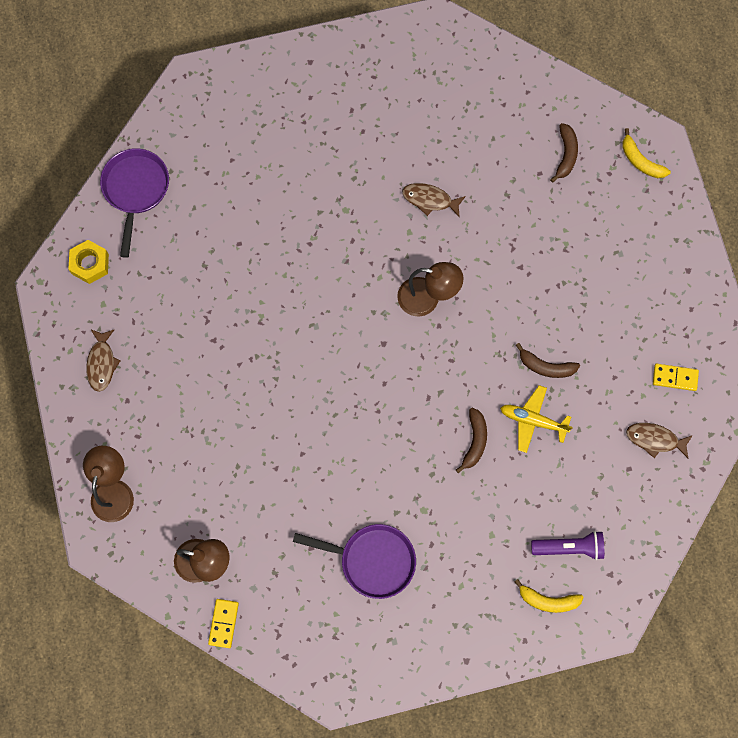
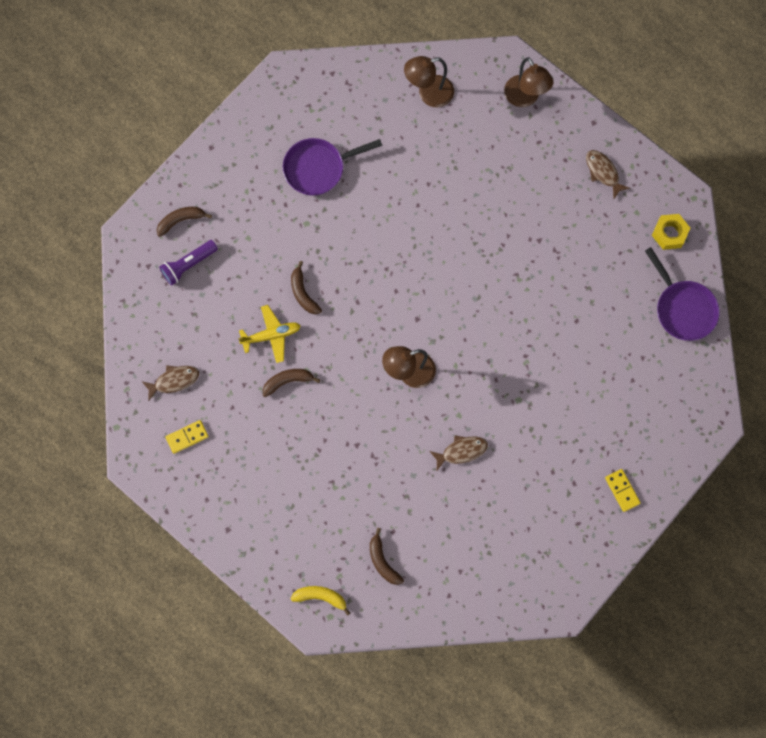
camera: 145 degrees right, 0 degrees up
yellow domino [208,599,239,648] -> yellow domino moved to [605,469,641,512]
yellow banana [515,579,584,613] -> brown banana [157,207,212,237]

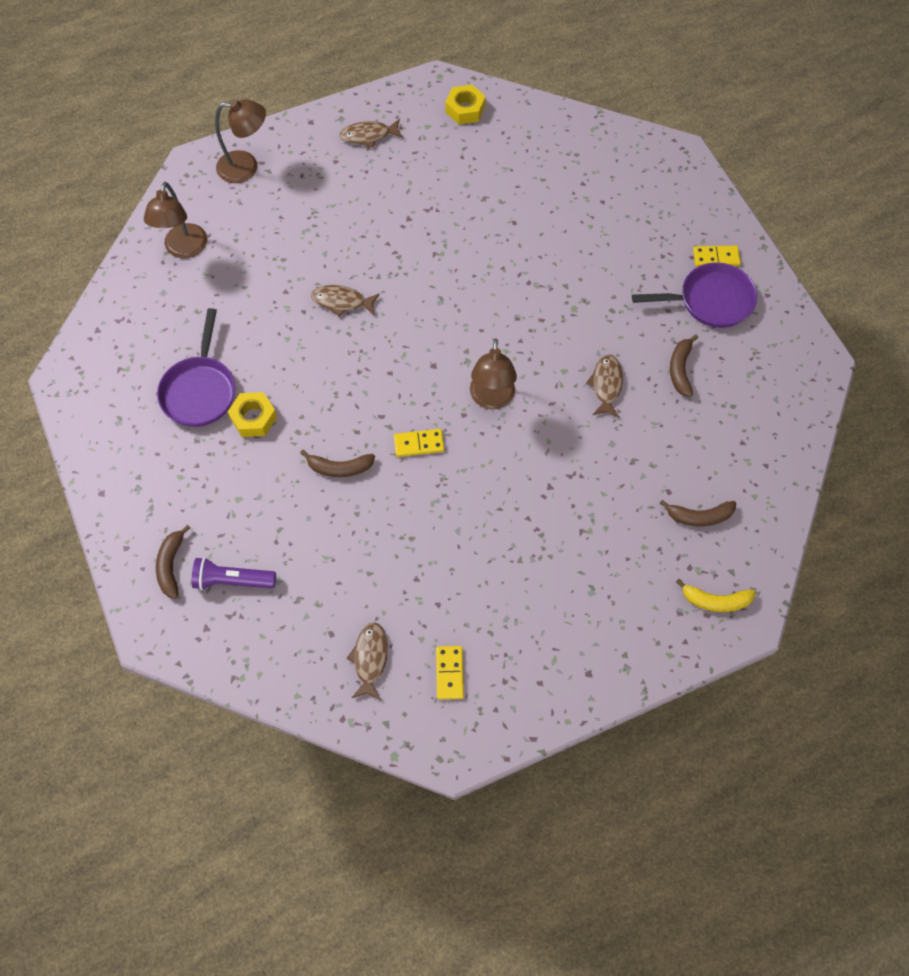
camera: 65 degrees left, 10 degrees down
purple flashlight [159,240,218,286] -> purple flashlight turned 105 degrees clockwise [192,557,276,590]
yellow plane [238,305,301,363] -> none
brown banana [263,369,320,397] -> brown banana moved to [670,335,698,397]
yellow banana [291,586,350,616] -> yellow banana turned 120 degrees counterclockwise [676,579,756,612]
purple pan [645,247,720,341] -> purple pan moved to [632,262,757,328]
none -> yellow nut [228,392,277,437]
none -> brown fish [311,285,380,317]
none -> yellow domino [394,429,444,457]

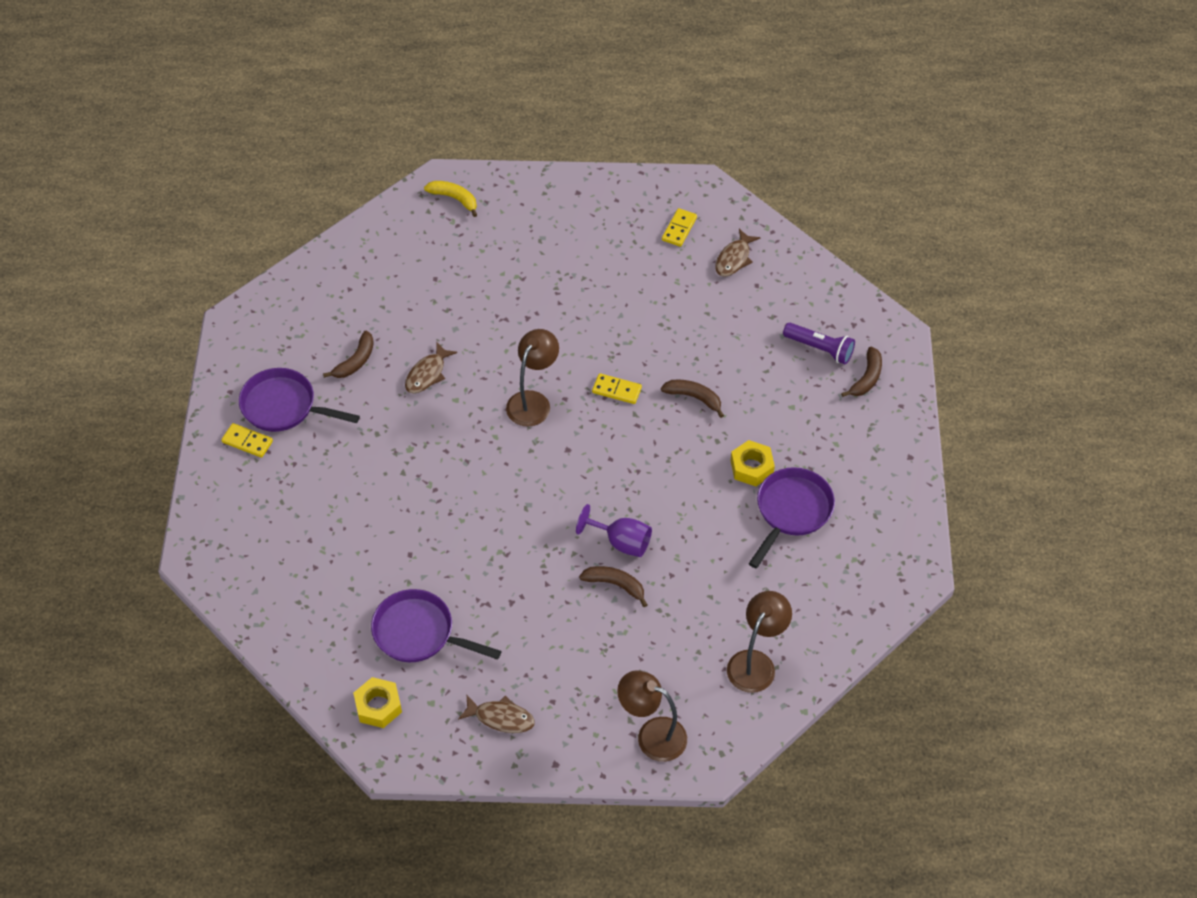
camera: 155 degrees left, 10 degrees down
brown fish [311,285,380,317] -> purple goblet [576,504,652,557]
brown banana [659,500,736,526] -> brown banana moved to [579,566,647,607]
none -> purple pan [371,589,501,662]

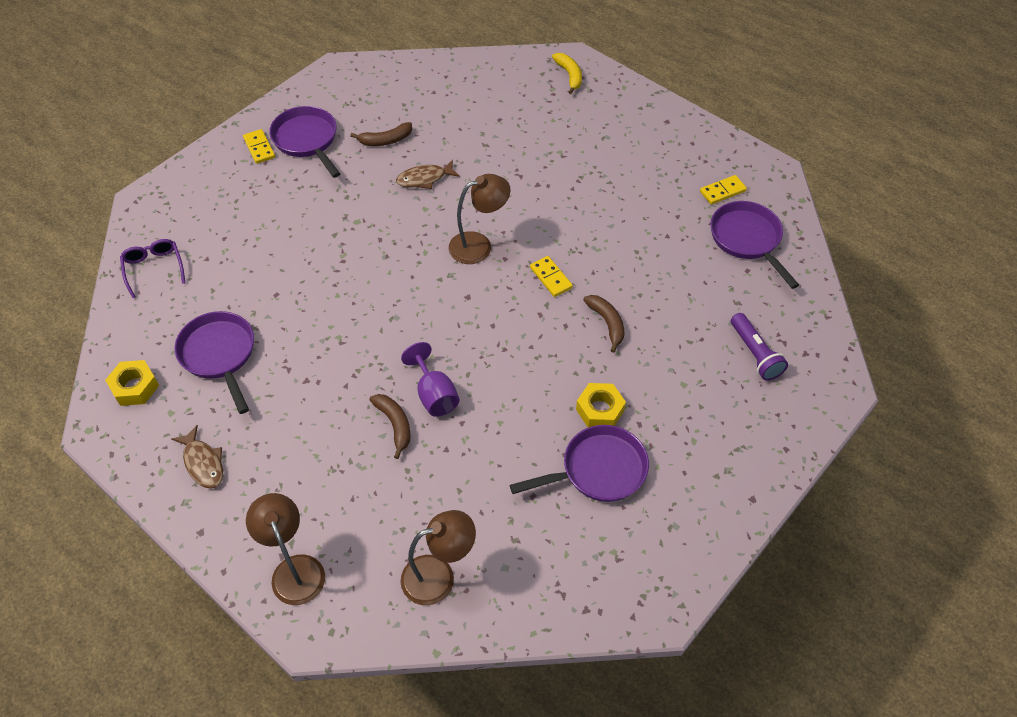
camera: 40 degrees right, 0 degrees up
brown fish [715,229,760,277] -> purple pan [710,201,799,289]
brown banana [841,347,882,397] -> none
none -> purple glasses [120,239,185,298]

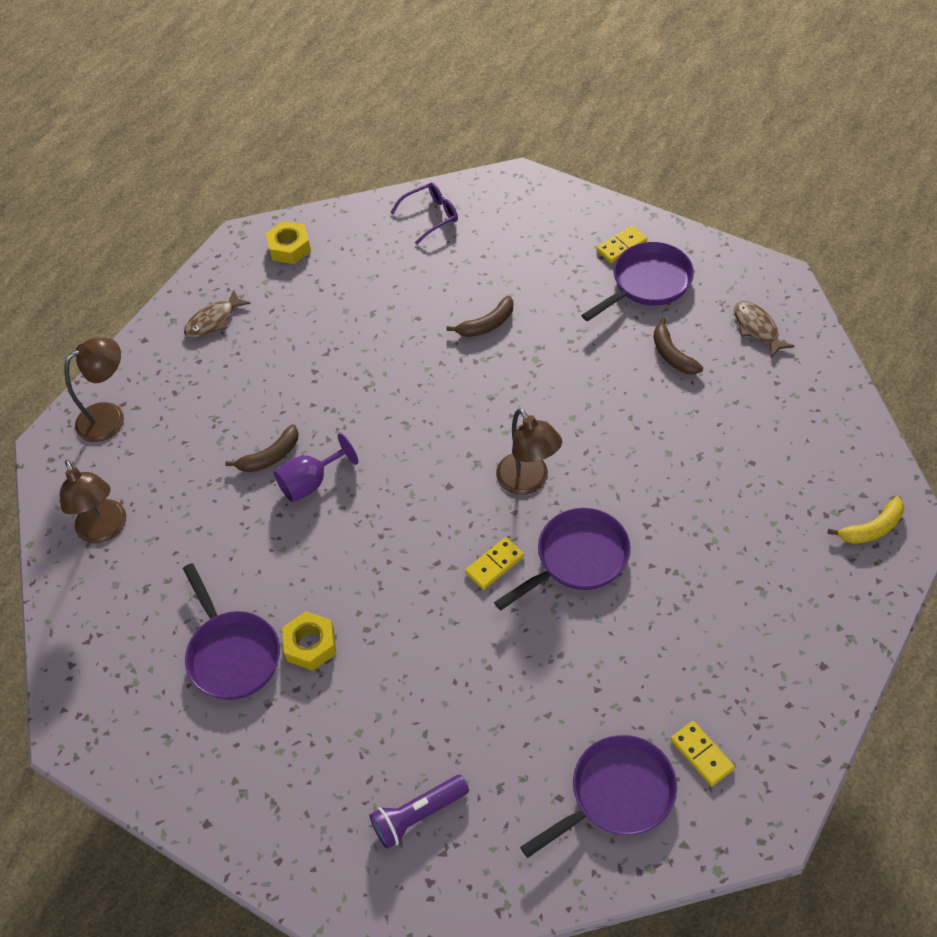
camera: 85 degrees right, 0 degrees up
purple pan [175,311,254,414] -> purple pan moved to [494,508,631,610]
brown fish [396,160,460,189] -> brown fish moved to [734,301,794,358]
brown banana [583,295,624,353] -> brown banana moved to [446,296,513,337]

